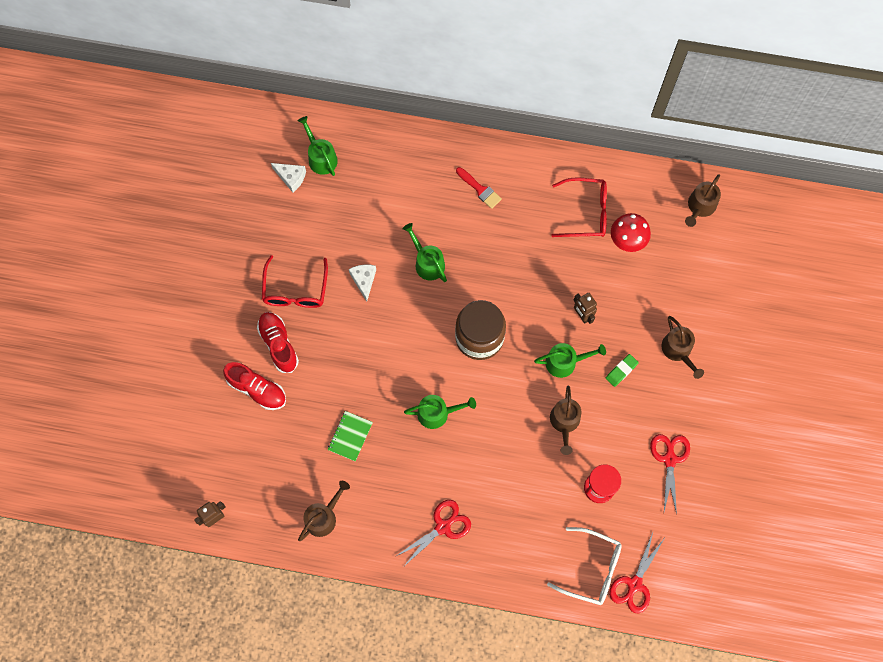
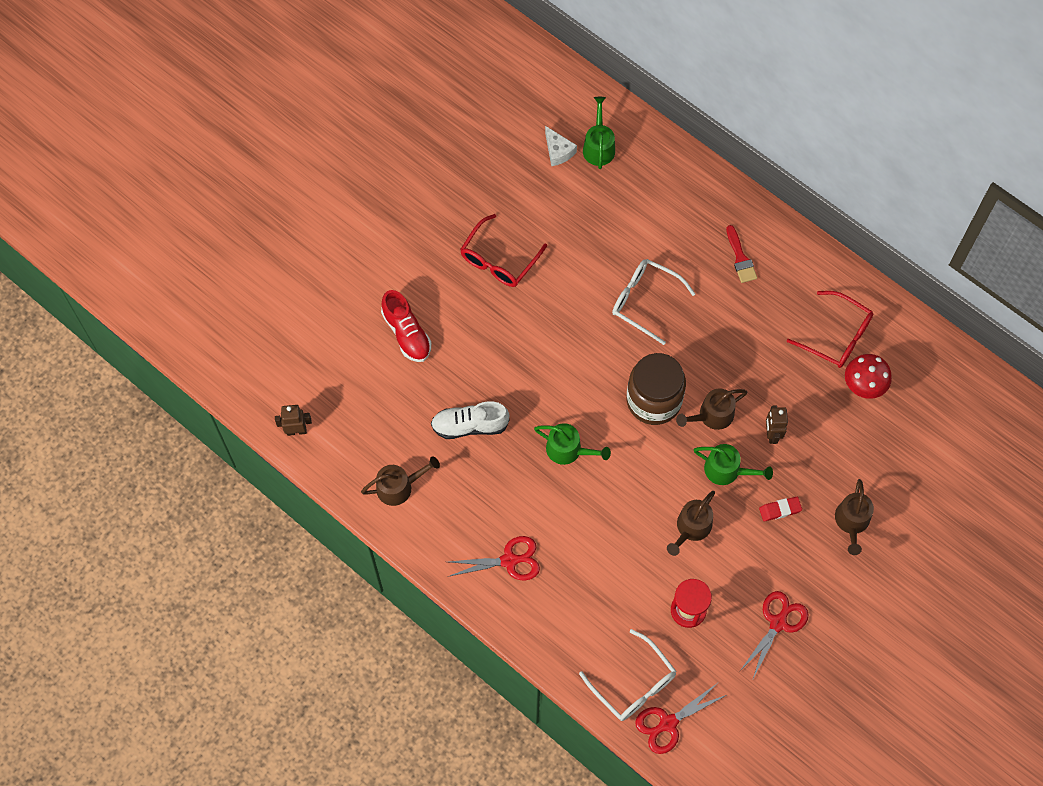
camera: 30 degrees right, 5 degrees down
red shoe [257,312,299,373] -> none
green notebook [328,411,373,461] -> white shoe [431,401,510,439]
white cheese [349,265,376,302] -> none
green watering can [403,223,447,282] -> white glasses [612,259,695,345]
green eraser [606,354,639,387] -> red eraser [759,497,802,521]
brown watering can [685,174,721,227] -> brown watering can moved to [676,388,747,430]

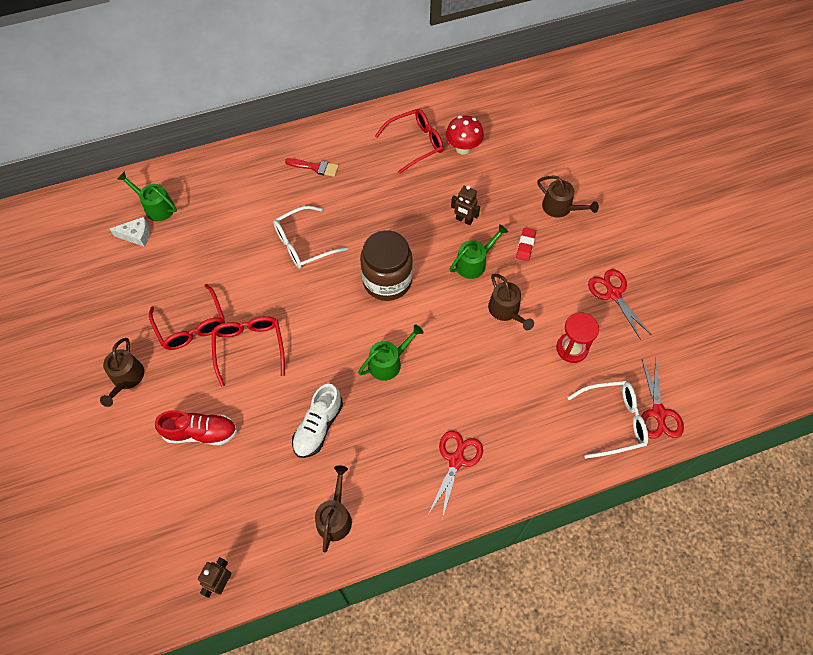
camera: 60 degrees left, 5 degrees down
brown watering can [676,388,747,430] -> brown watering can moved to [100,338,144,407]
none -> red glasses [212,316,285,387]

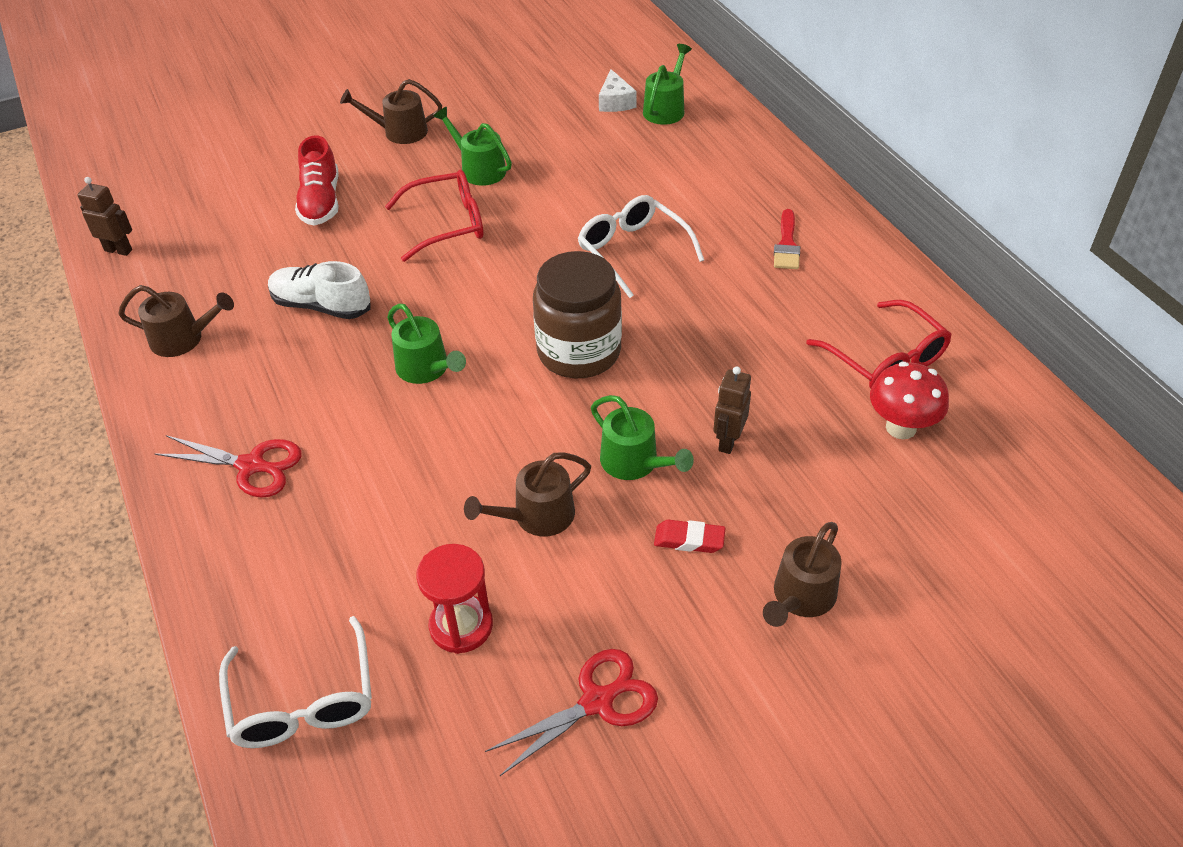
camera: 85 degrees right, 15 degrees down
red glasses [149,284,225,350] -> green watering can [433,107,512,186]
red scissors [641,358,684,439] -> none

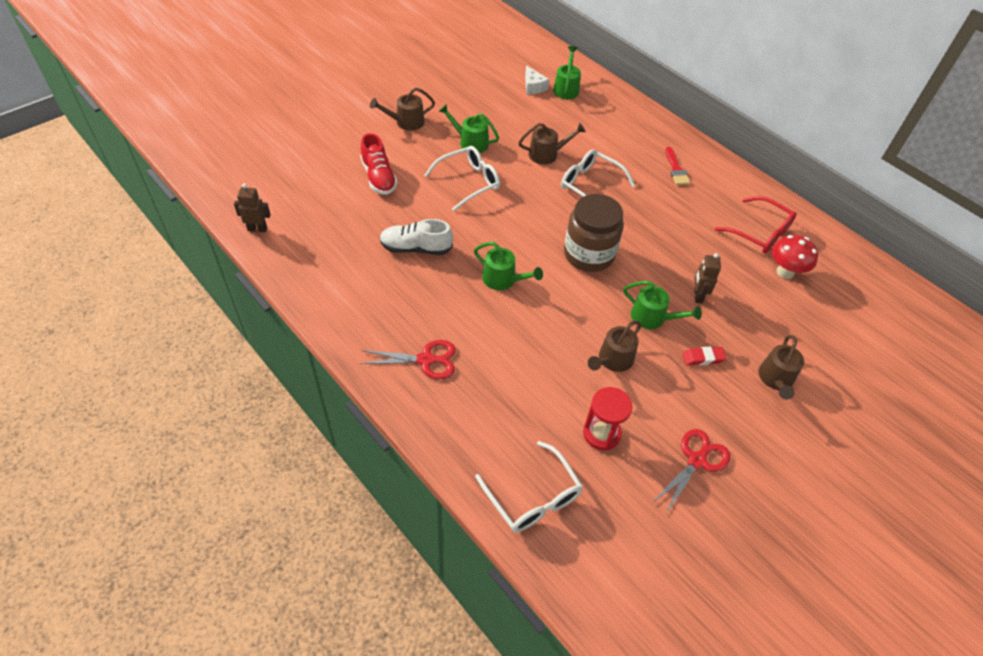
camera: 20 degrees left, 5 degrees up
brown watering can [118,285,234,357] -> brown watering can moved to [518,123,586,165]
red glasses [385,170,483,262] -> white glasses [424,146,500,211]

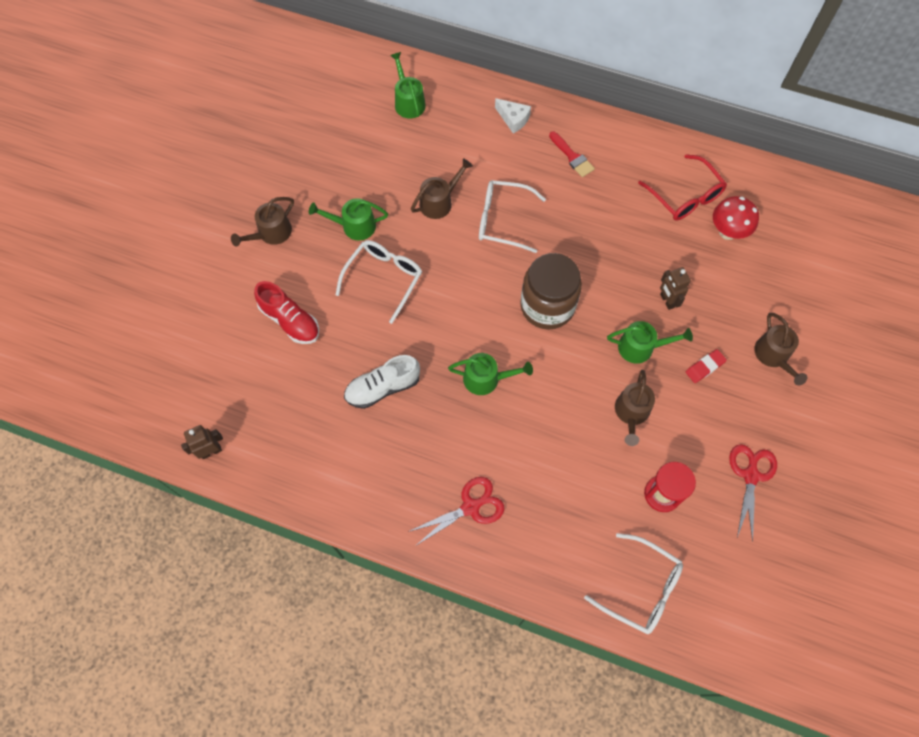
camera: 25 degrees left, 15 degrees up
white cheese [525,65,549,94] -> white cheese moved to [495,98,531,134]
red glasses [715,196,797,253] -> red glasses turned 45 degrees clockwise [638,154,727,220]

